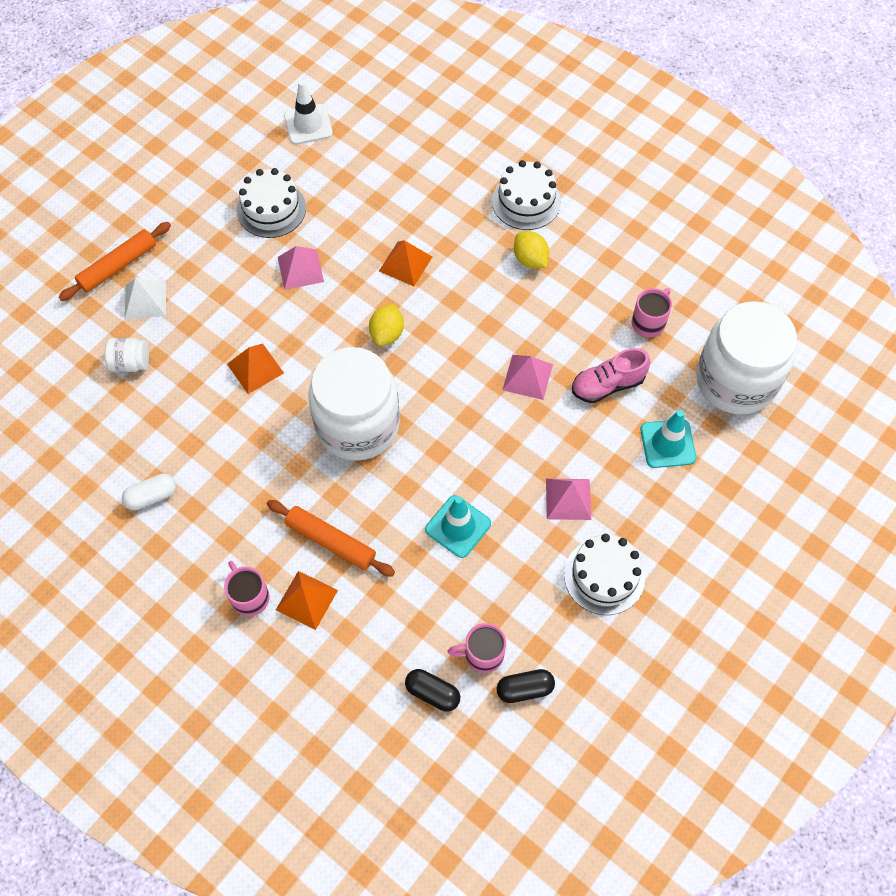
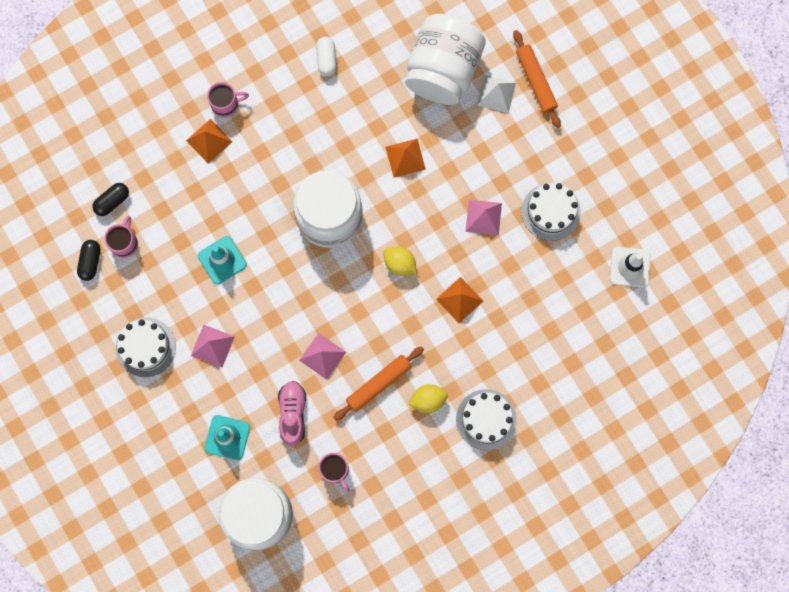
camera: 110 degrees right, 15 degrees up
white jar [105,338,149,372] -> white jar [405,14,486,105], size x2.49
orange rolling pin [267,500,395,577] -> orange rolling pin moved to [333,346,424,421]

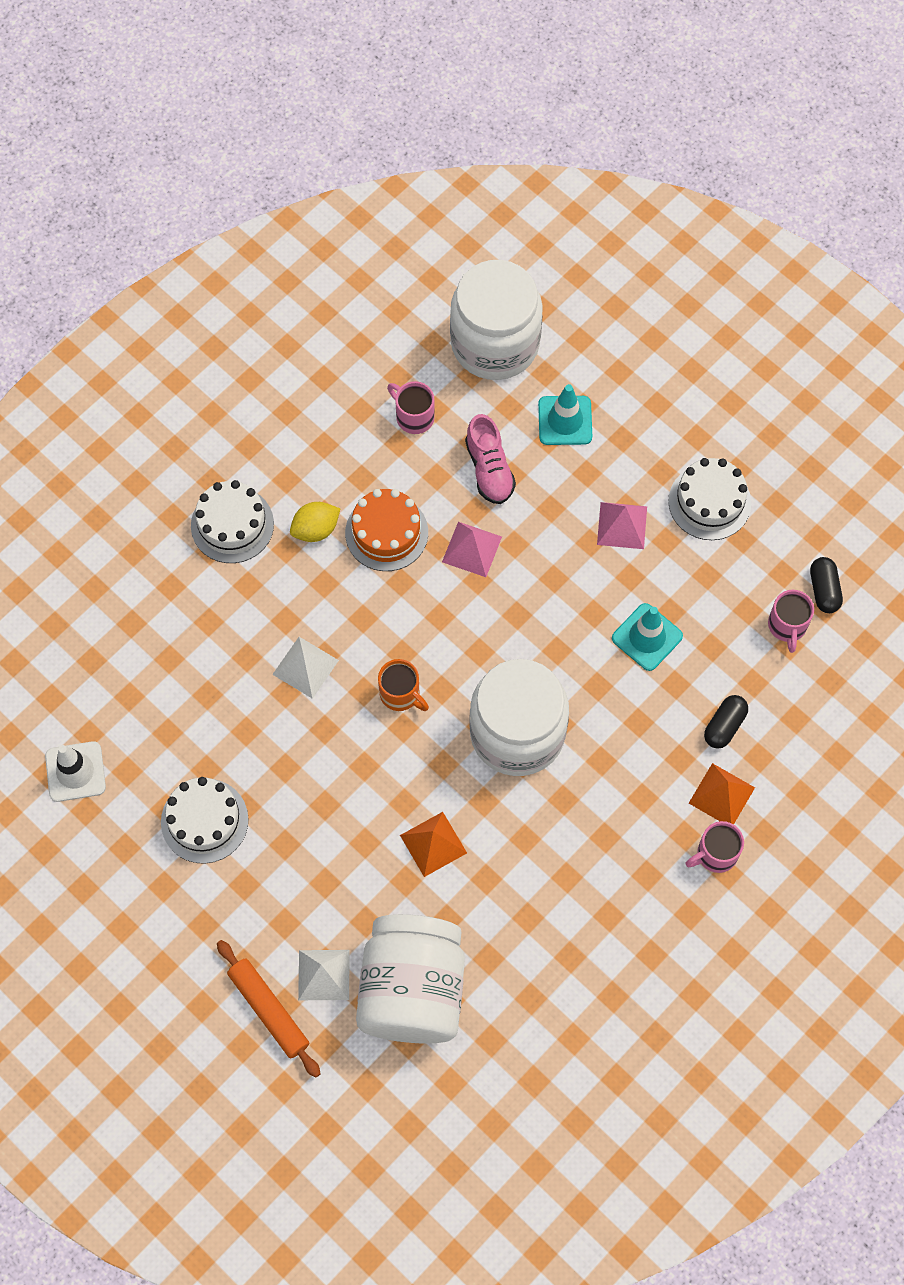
camera: 165 degrees right, 10 degrees down
black capsule [92,183,129,216] -> black capsule moved to [704,695,748,749]
white capsule [316,37,337,76] -> none
orange rolling pin [333,346,424,421] -> orange cake [345,489,428,571]
yellow lemon [383,246,417,276] -> orange mug [378,659,429,711]
orange pyramid [436,277,483,323] -> white pyramid [272,637,339,699]
pink pyramid [465,199,502,235] -> none

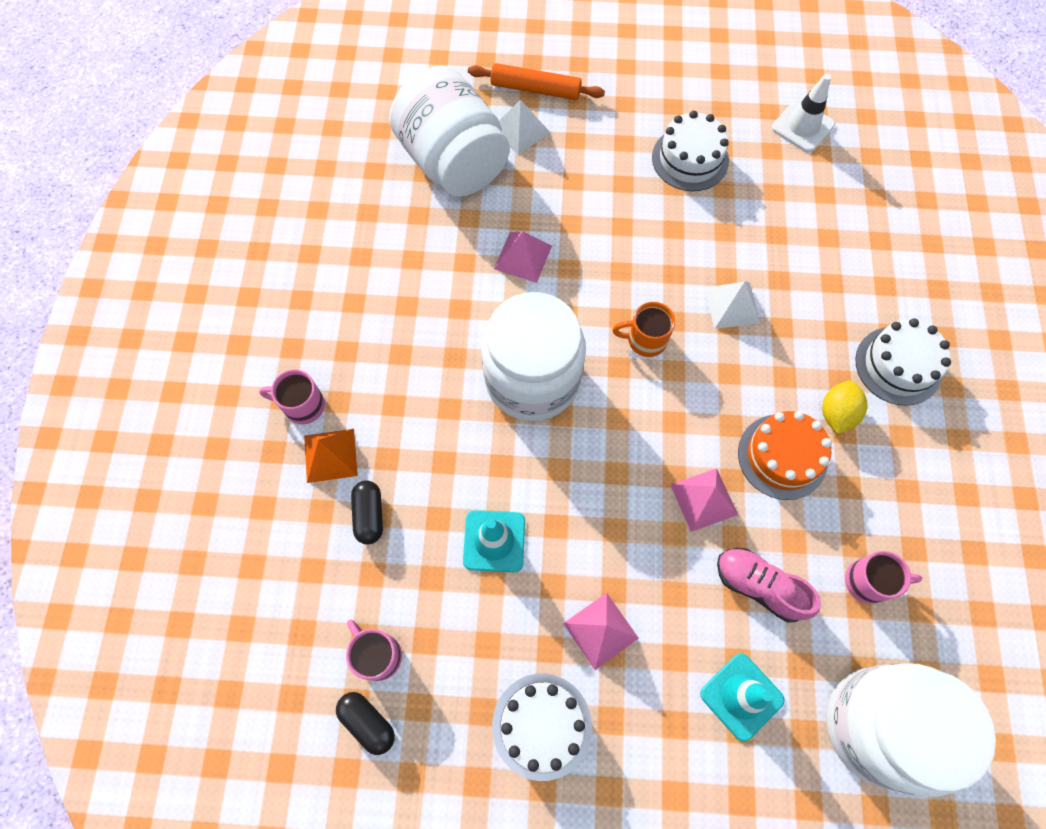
camera: 140 degrees right, 0 degrees up
orange pyramid [400,812,467,877] -> pink pyramid [494,231,552,283]
pink mug [686,821,744,873] -> pink mug turned 105 degrees counterclockwise [259,370,325,424]

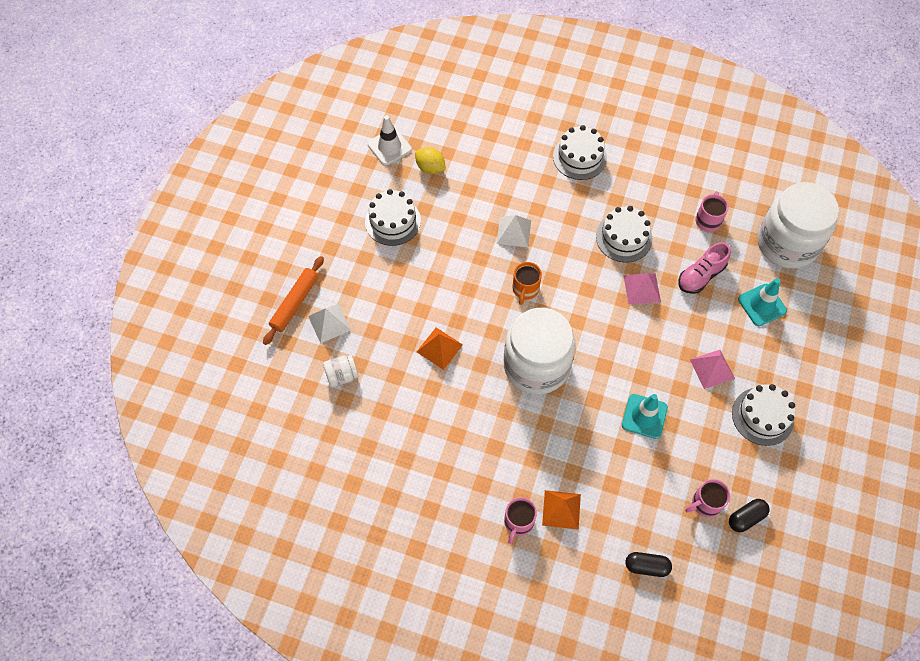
camera: 75 degrees left, 5 degrees down
black capsule [351,480,383,544] -> black capsule moved to [626,552,672,577]
white jar [389,66,510,197] -> white jar [323,355,359,387], size x0.40
pink pyramid [494,231,552,283] -> orange pyramid [417,328,463,370]
orange cake [738,411,832,500] -> white cake [596,206,652,263]
yellow lemon [822,380,867,434] -> yellow lemon moved to [415,147,446,174]

